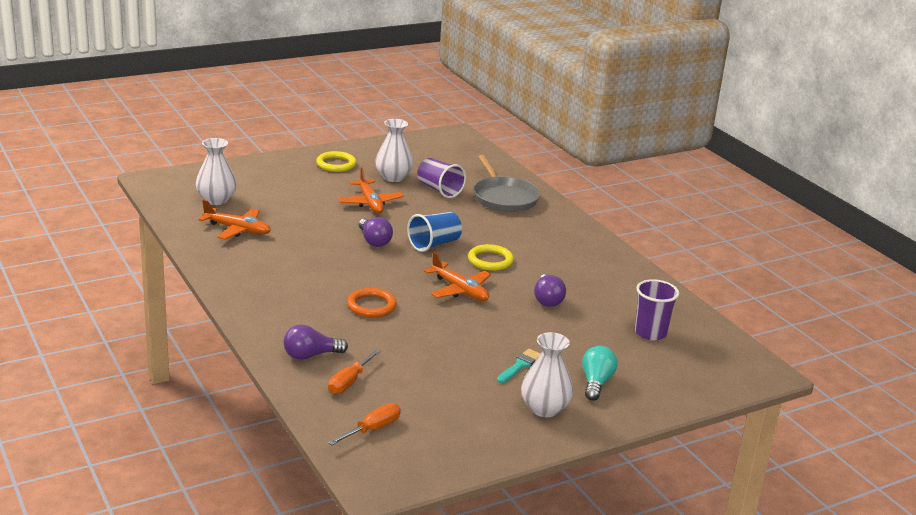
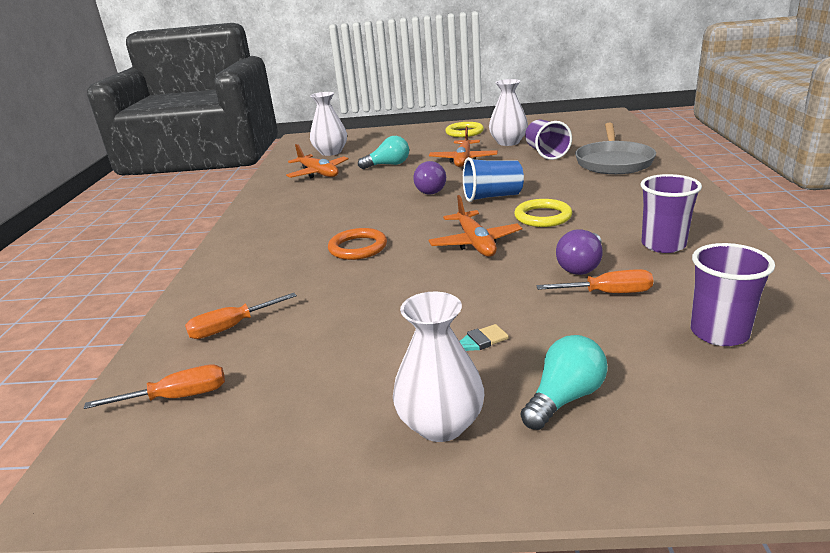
camera: 35 degrees right, 0 degrees up
purple light bulb [284,325,348,360] -> none
none -> turquoise light bulb [358,136,409,169]
none -> orange screwdriver [536,269,653,293]
none -> purple cup [641,174,702,253]

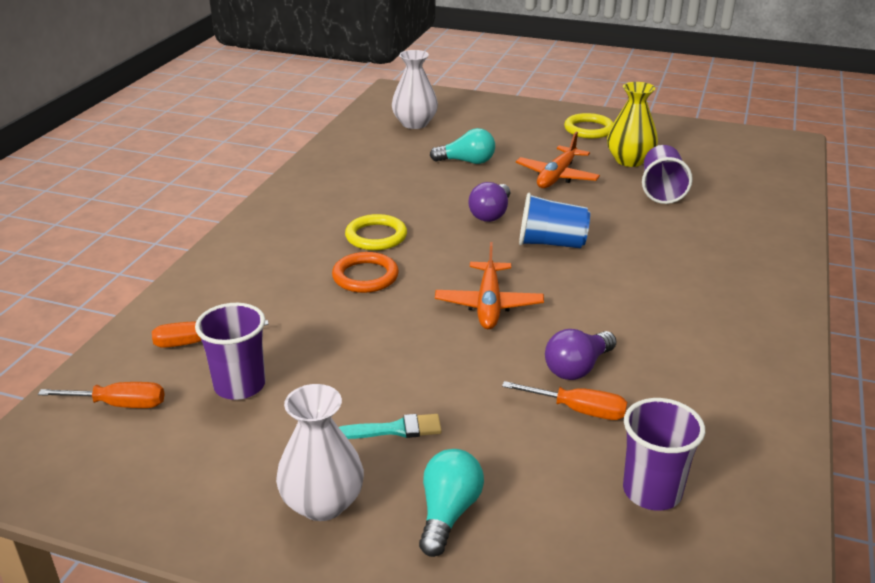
camera: 15 degrees right, 5 degrees up
orange plane [286,144,349,178] -> none
white vase [489,79,528,146] -> yellow vase [607,82,658,167]
yellow ring [514,199,572,227] -> yellow ring moved to [345,214,407,250]
turquoise light bulb [521,335,608,430] -> turquoise light bulb turned 45 degrees counterclockwise [419,449,484,557]
grey pan [575,123,656,174] -> none
purple cup [641,174,702,253] -> purple cup moved to [195,303,265,400]

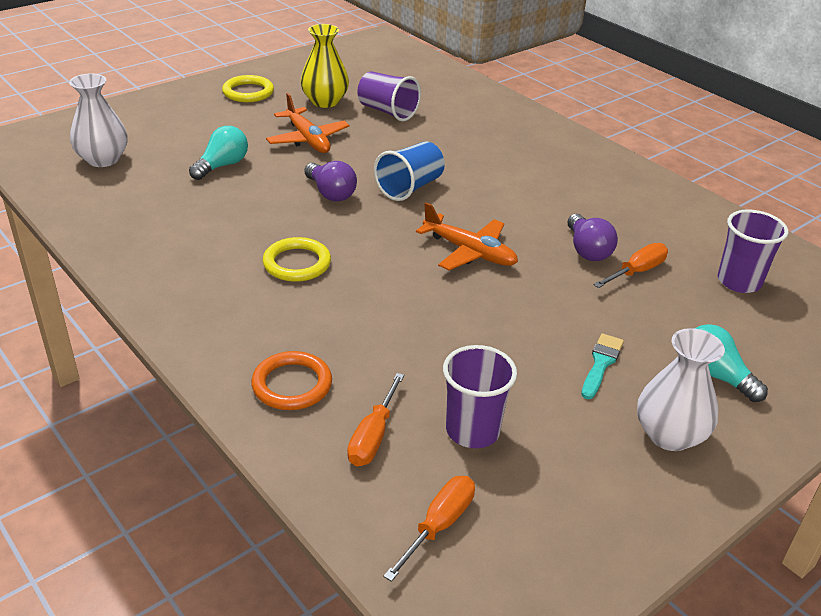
camera: 60 degrees left, 5 degrees up
orange ring [332,252,399,293] -> orange ring moved to [251,351,332,410]

